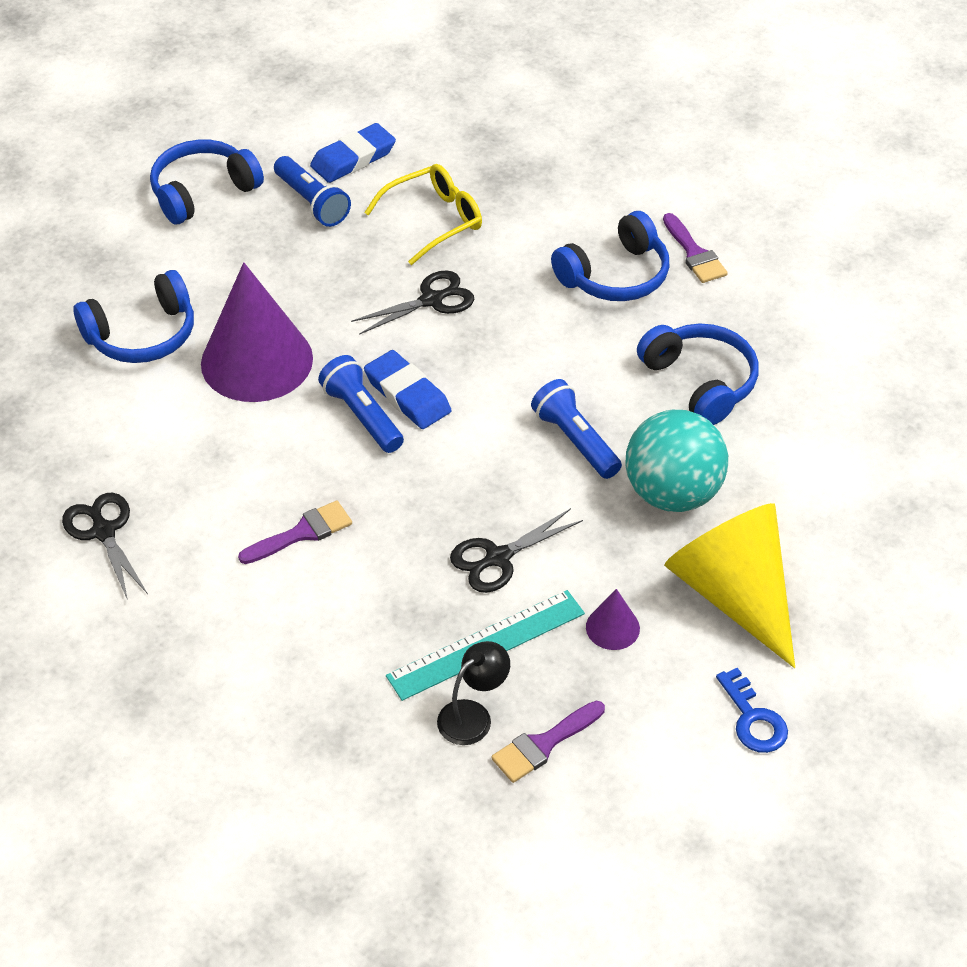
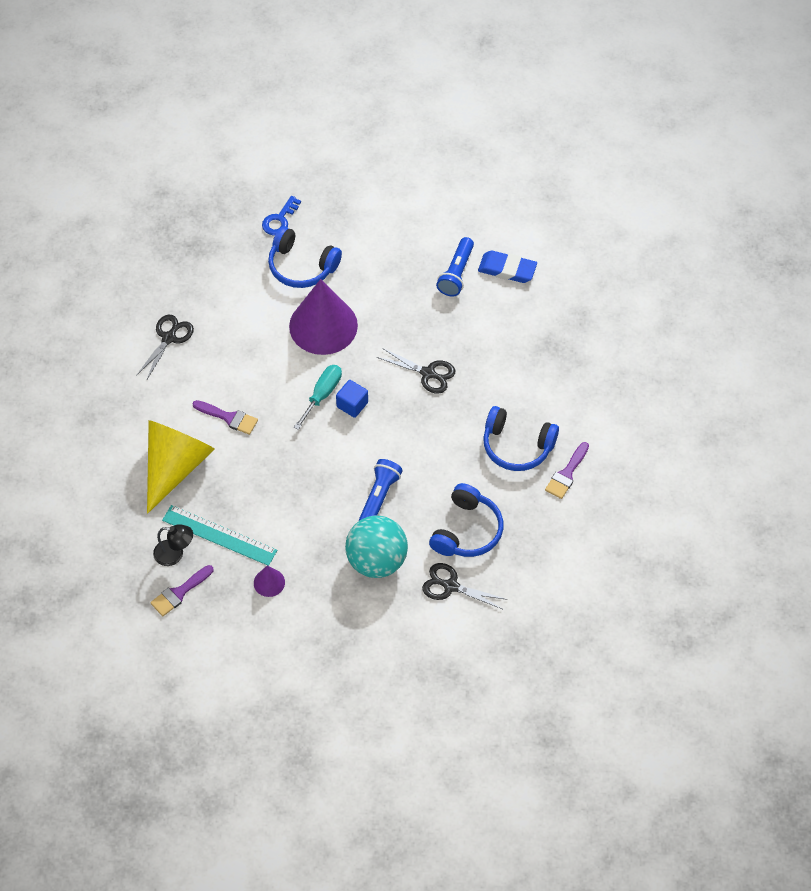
camera: 55 degrees right, 10 degrees up
blue headphones [150,140,264,224] -> none
blue flashlight [318,355,404,453] -> turquoise screwdriver [294,365,342,430]
yellow glasses [364,164,482,265] -> none
blue eraser [364,350,451,429] -> blue cube [336,380,368,418]
black scissors [450,508,583,593] -> black scissors moved to [422,563,508,610]
purple brush [491,701,605,783] -> purple brush turned 60 degrees counterclockwise [150,565,213,616]
yellow cone [664,503,795,668] -> yellow cone moved to [147,420,215,514]
blue key [716,668,788,753] -> blue key moved to [262,196,301,236]

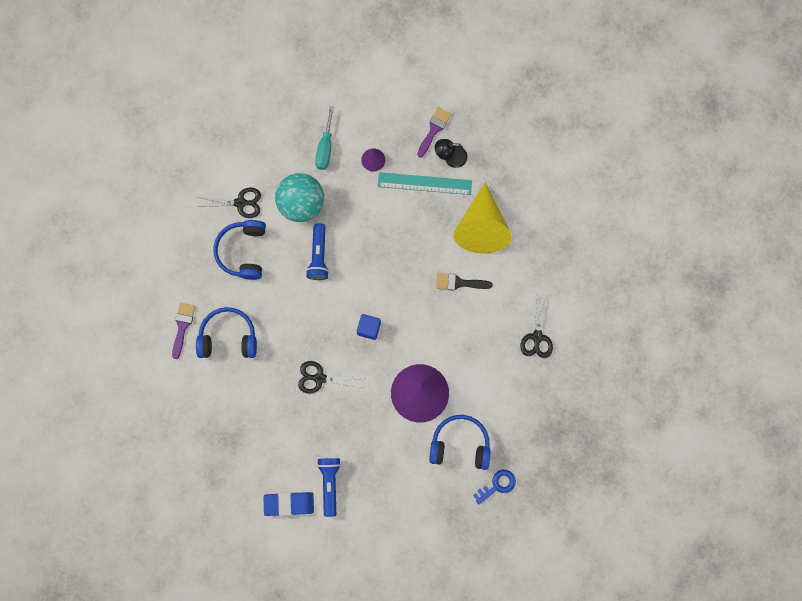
camera: 160 degrees right, 20 degrees up
purple brush [192,400,258,435] -> black brush [436,273,493,291]
blue key [262,196,301,236] -> blue key turned 45 degrees clockwise [473,470,516,505]
turquoise screwdriver [294,365,342,430] -> turquoise screwdriver moved to [315,106,334,170]

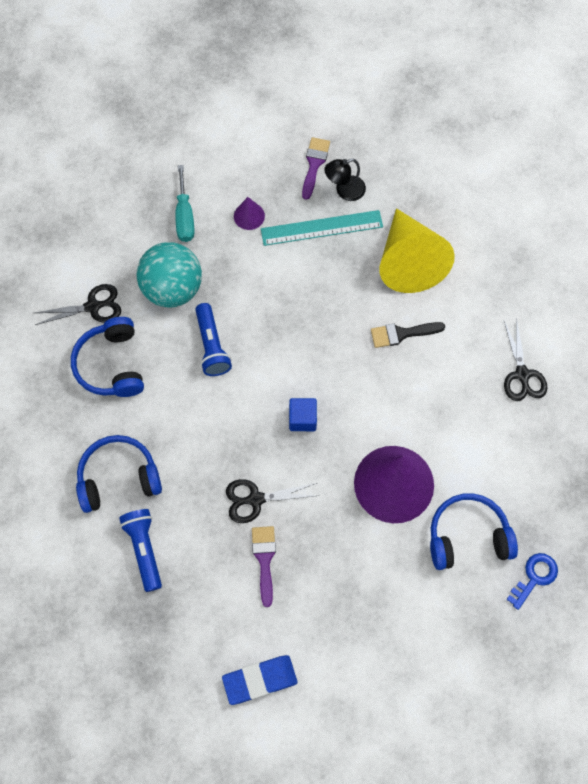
camera: 15 degrees left, 10 degrees down
purple brush [172,303,195,359] -> purple brush moved to [252,526,276,607]
blue flashlight [317,458,341,517] -> blue flashlight moved to [119,509,162,592]

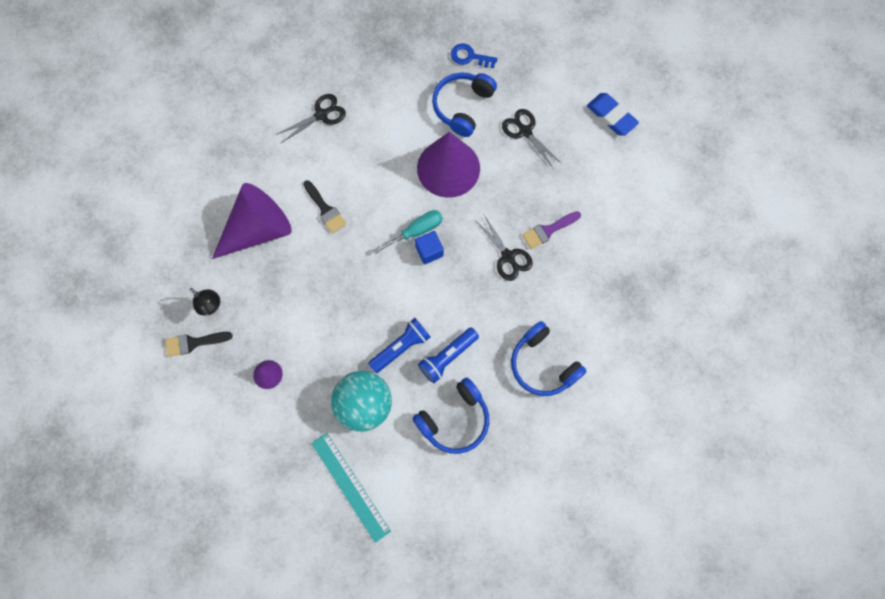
camera: 115 degrees left, 5 degrees up
black scissors [35,284,121,325] -> black scissors moved to [502,109,561,169]
blue flashlight [119,509,162,592] -> blue flashlight moved to [418,328,479,383]
turquoise screwdriver [175,165,195,242] -> turquoise screwdriver moved to [373,210,443,254]
blue eraser [222,655,298,705] -> blue eraser moved to [587,93,639,136]
turquoise ruler [261,210,383,246] -> turquoise ruler moved to [311,433,391,543]
purple brush [302,137,330,200] -> black brush [165,332,233,357]
yellow cone [380,208,455,293] -> purple cone [212,183,292,259]
blue headphones [430,493,518,570] -> blue headphones turned 60 degrees clockwise [432,72,497,137]

